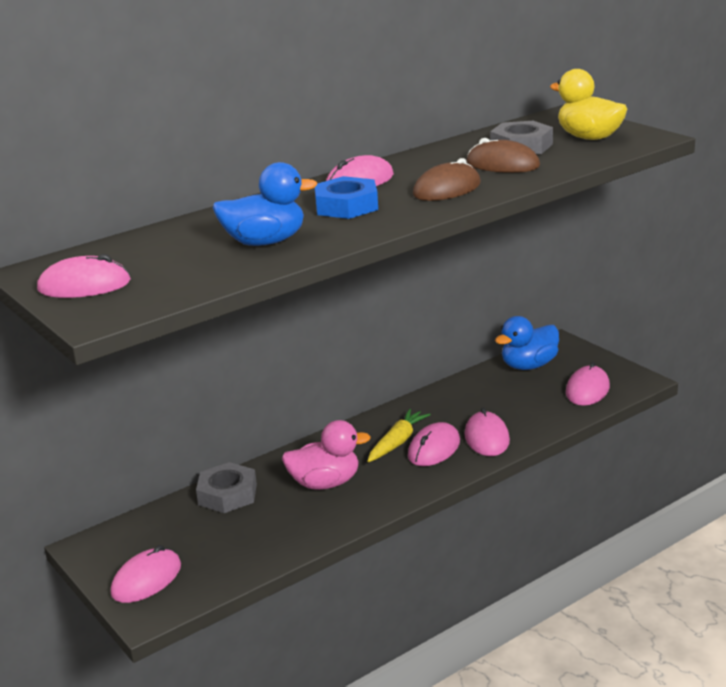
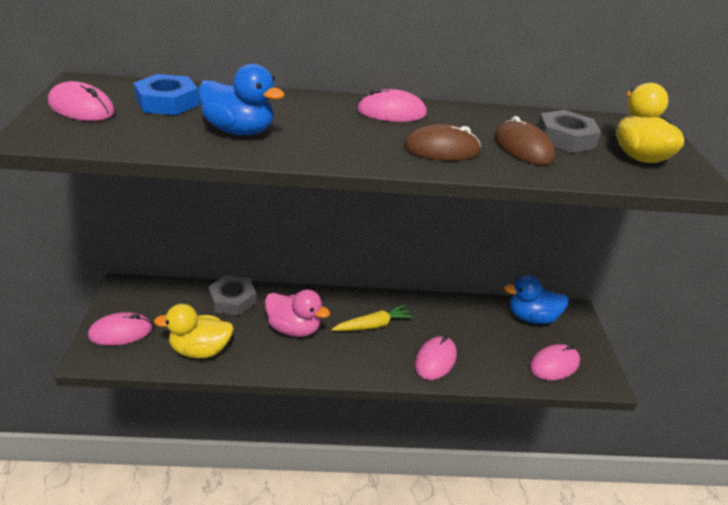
camera: 30 degrees right, 10 degrees up
blue nut [315,176,378,219] -> blue nut moved to [134,74,199,115]
pink mouse [408,422,460,466] -> none
none -> yellow duck [154,304,234,358]

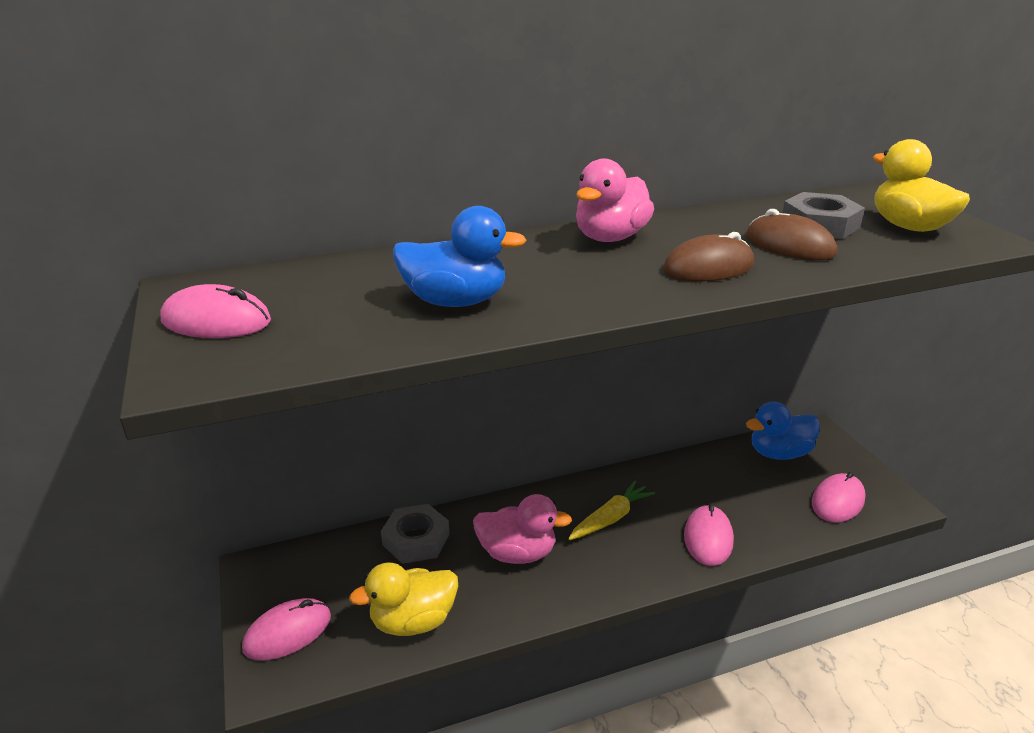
camera: 15 degrees left, 5 degrees down
blue nut [134,74,199,115] -> none
pink mouse [357,88,427,122] -> pink duck [576,159,654,242]

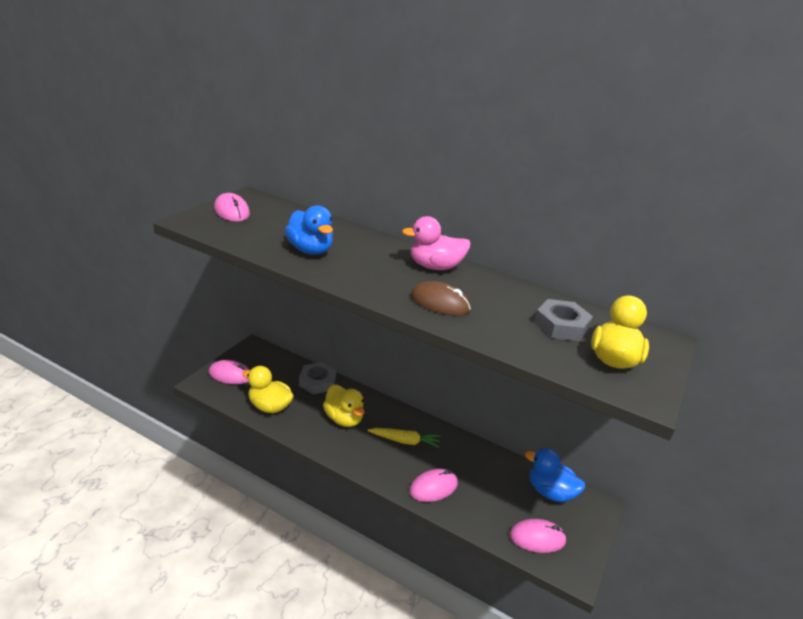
camera: 45 degrees right, 0 degrees up
pink duck [473,494,572,564] -> yellow duck [323,384,365,427]
brown mouse [746,209,837,260] -> none

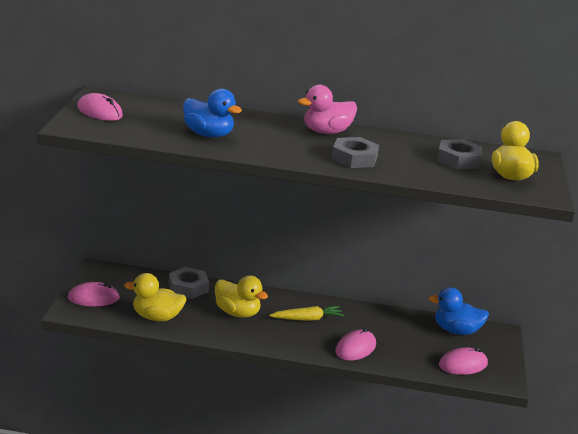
camera: 20 degrees left, 5 degrees down
brown mouse [411,281,471,316] -> grey nut [332,137,379,168]

